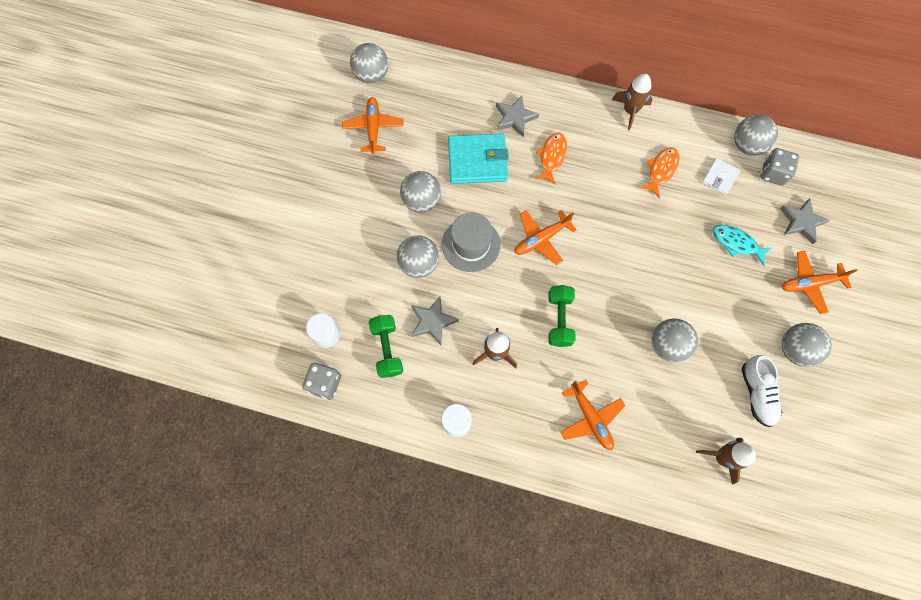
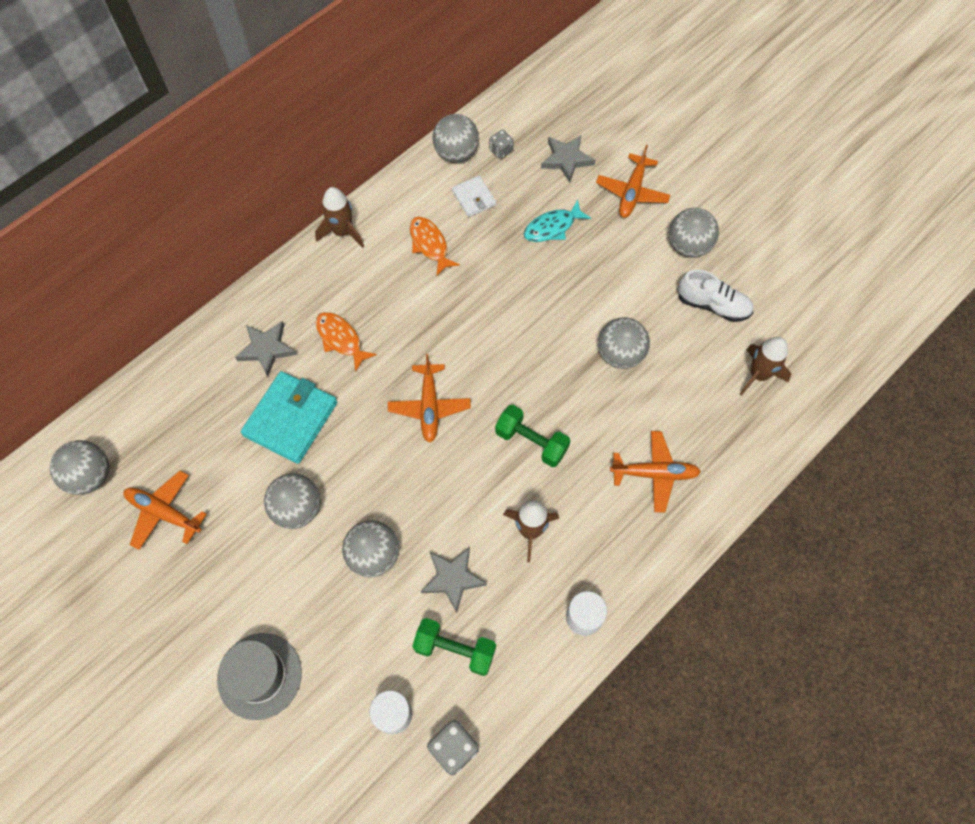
camera: 60 degrees left, 5 degrees down
grey hat [442,212,501,272] -> grey hat moved to [217,633,302,720]
grey dice [761,148,799,186] -> grey dice [489,130,514,159], size x0.63

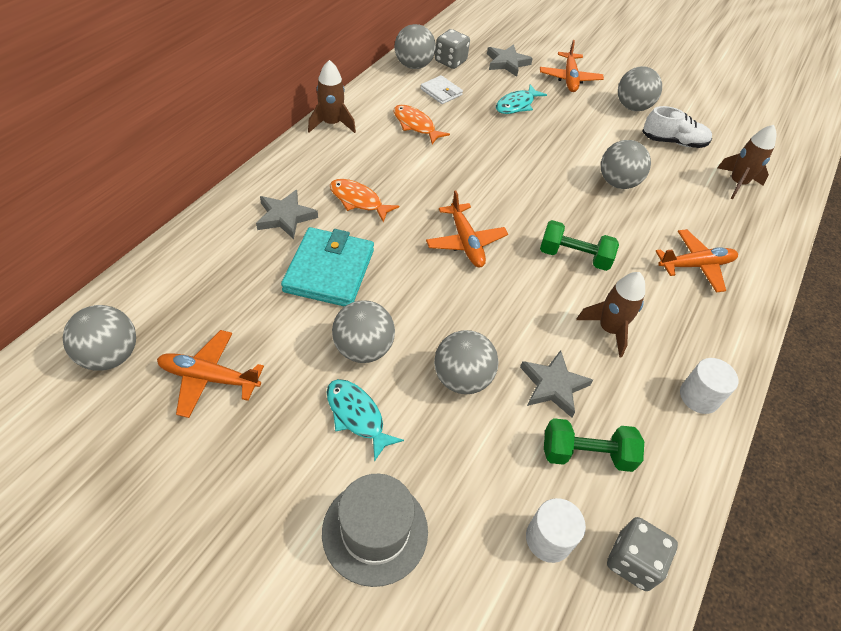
camera: 20 degrees left, 15 degrees down
grey dice [489,130,514,159] -> grey dice [435,29,470,69], size x1.59
none -> turquoise fish [327,379,404,462]

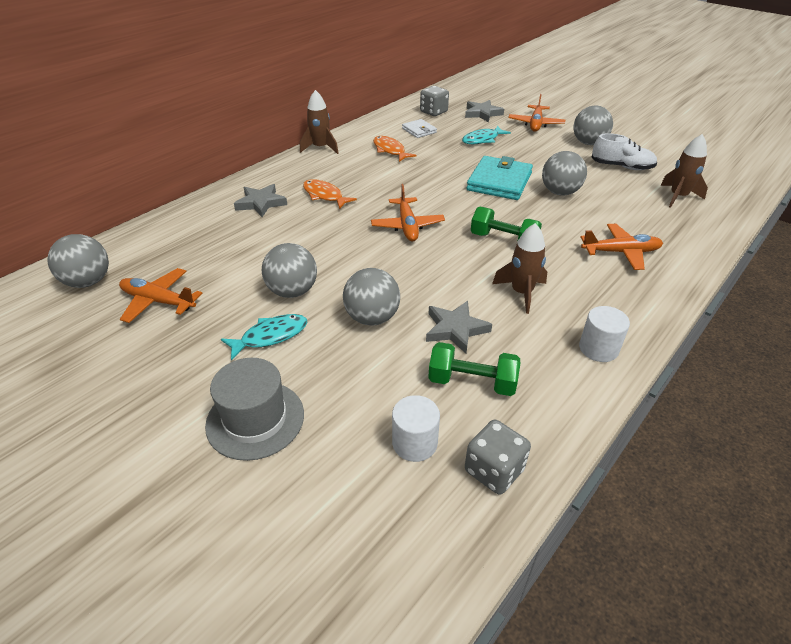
camera: 15 degrees right, 10 degrees down
turquoise wallet [281,227,374,307] -> turquoise wallet moved to [467,156,533,200]
turquoise fish [327,379,404,462] -> turquoise fish turned 90 degrees clockwise [221,314,307,360]
grey ball [395,24,436,69] -> none

